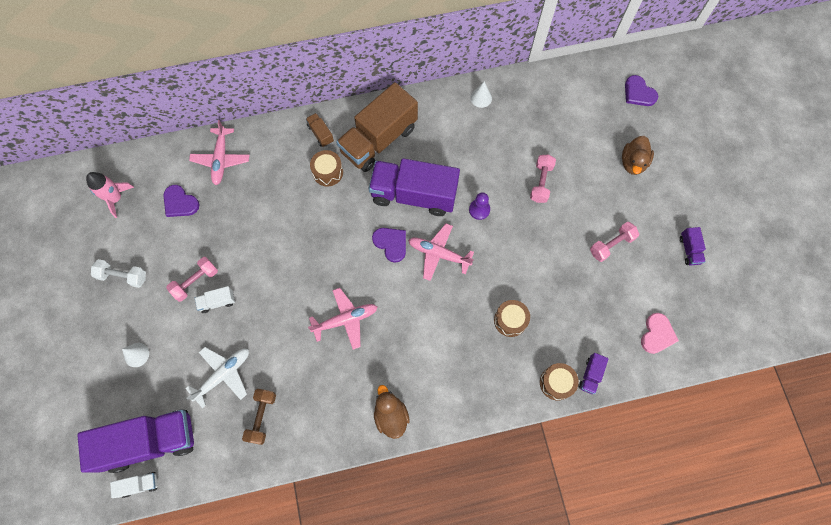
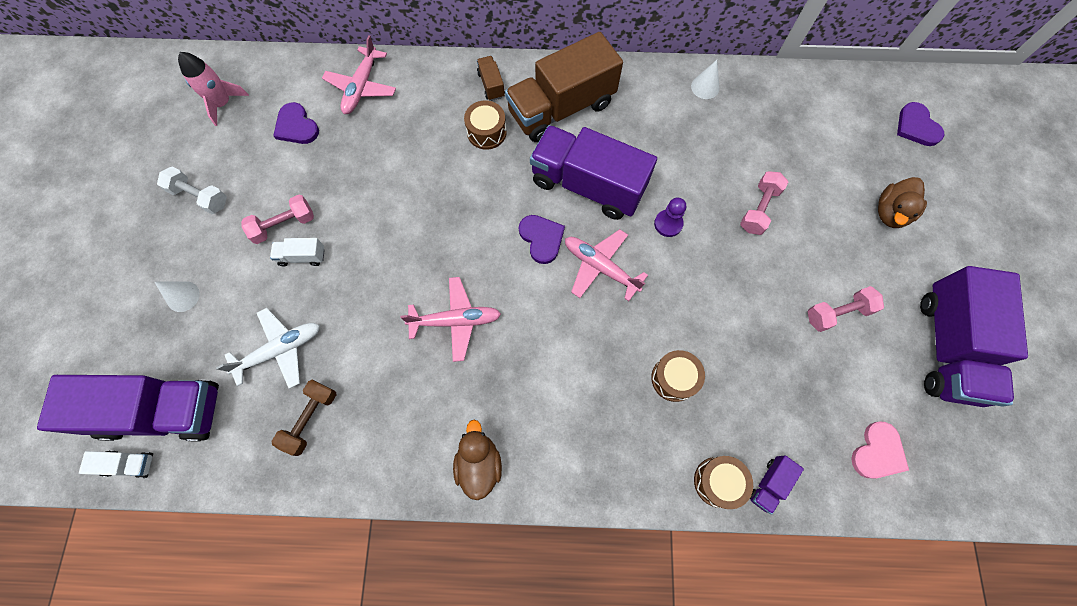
camera: 15 degrees right, 0 degrees up
purple truck [680,227,706,265] -> purple truck [920,266,1028,407], size x2.44

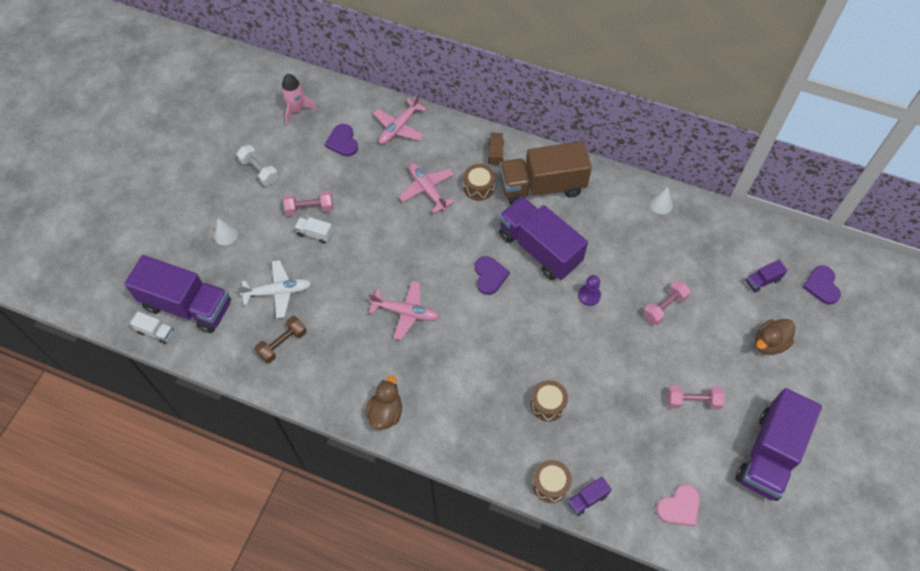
camera: 20 degrees right, 10 degrees down
pink plane [565,229,648,301] -> pink plane moved to [399,163,455,213]
none -> purple truck [745,260,788,293]

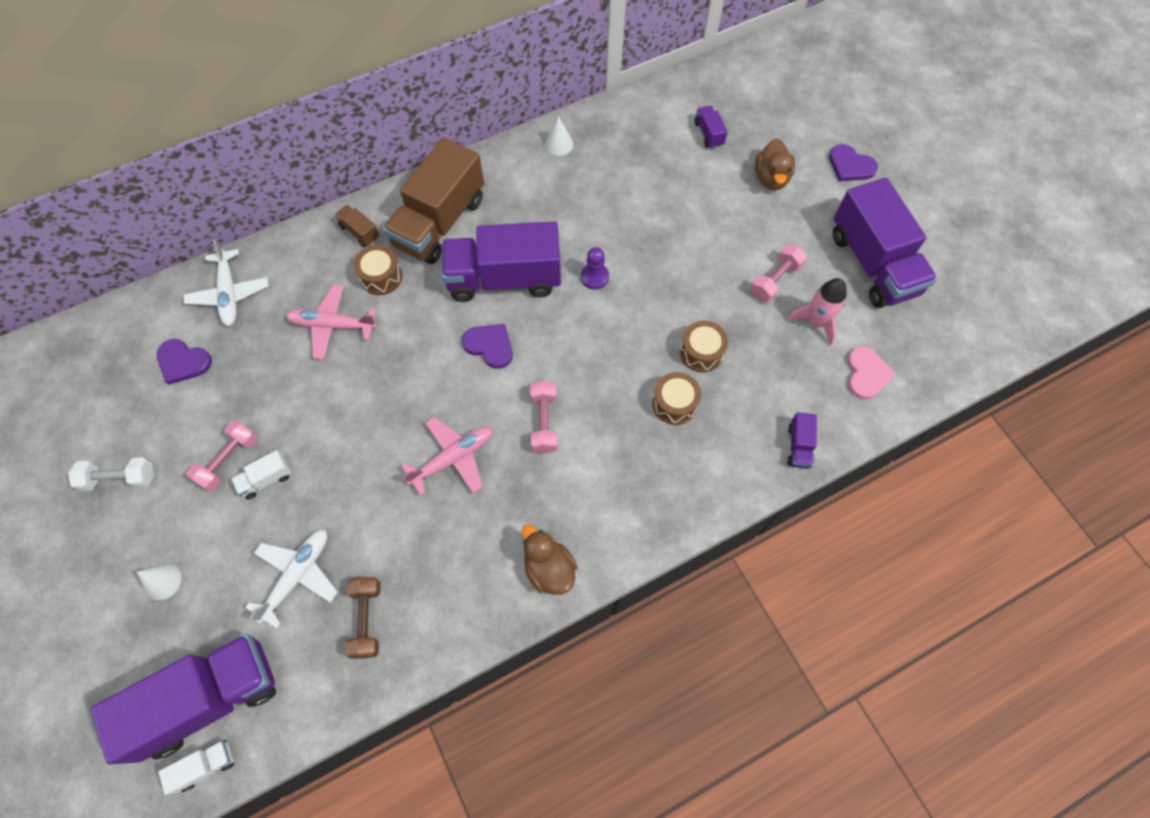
camera: 50 degrees left, 5 degrees up
pink rocket [281,74,317,125] -> pink rocket moved to [787,278,847,346]
pink plane [373,94,427,144] -> white plane [183,240,269,326]
brown drum [532,460,572,503] -> brown drum moved to [680,321,728,372]
pink dumbbell [643,280,691,325] -> pink dumbbell moved to [530,381,558,453]
purple truck [745,260,788,293] -> purple truck turned 150 degrees clockwise [694,106,728,149]
purple heart [802,265,841,305] -> purple heart moved to [829,144,878,181]

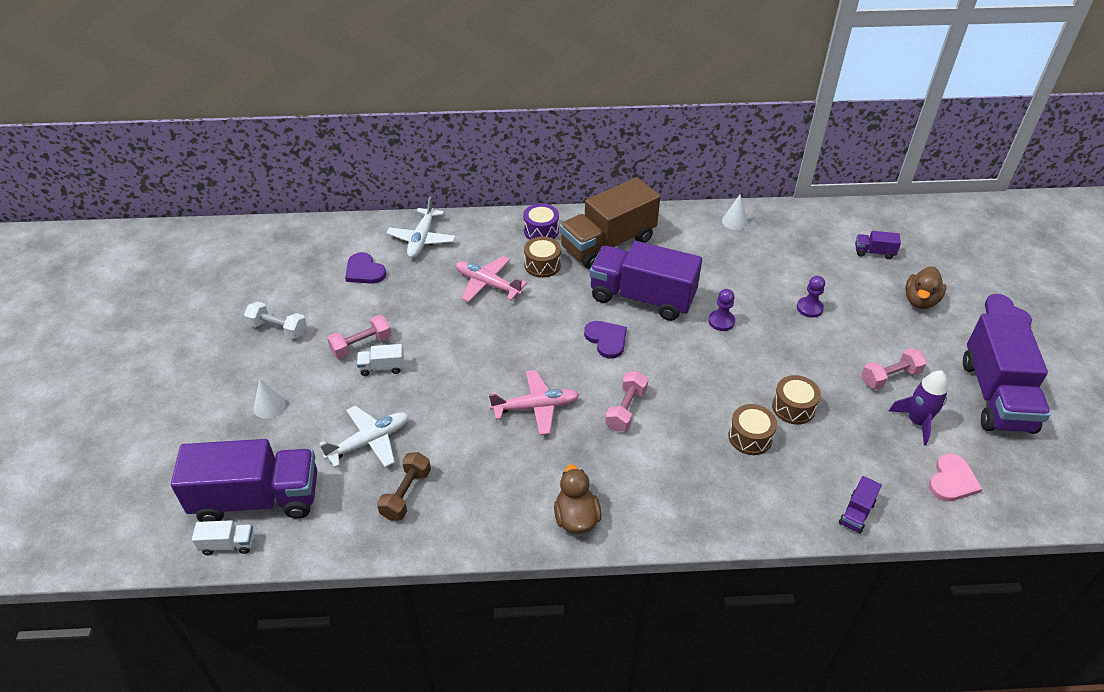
camera: 25 degrees right, 20 degrees down
brown truck [335,205,379,247] -> purple drum [523,203,559,240]
purple truck [694,106,728,149] -> purple truck turned 90 degrees counterclockwise [855,231,901,259]
pink rocket [787,278,847,346] -> purple rocket [889,370,948,445]
none -> purple pawn [797,276,825,318]

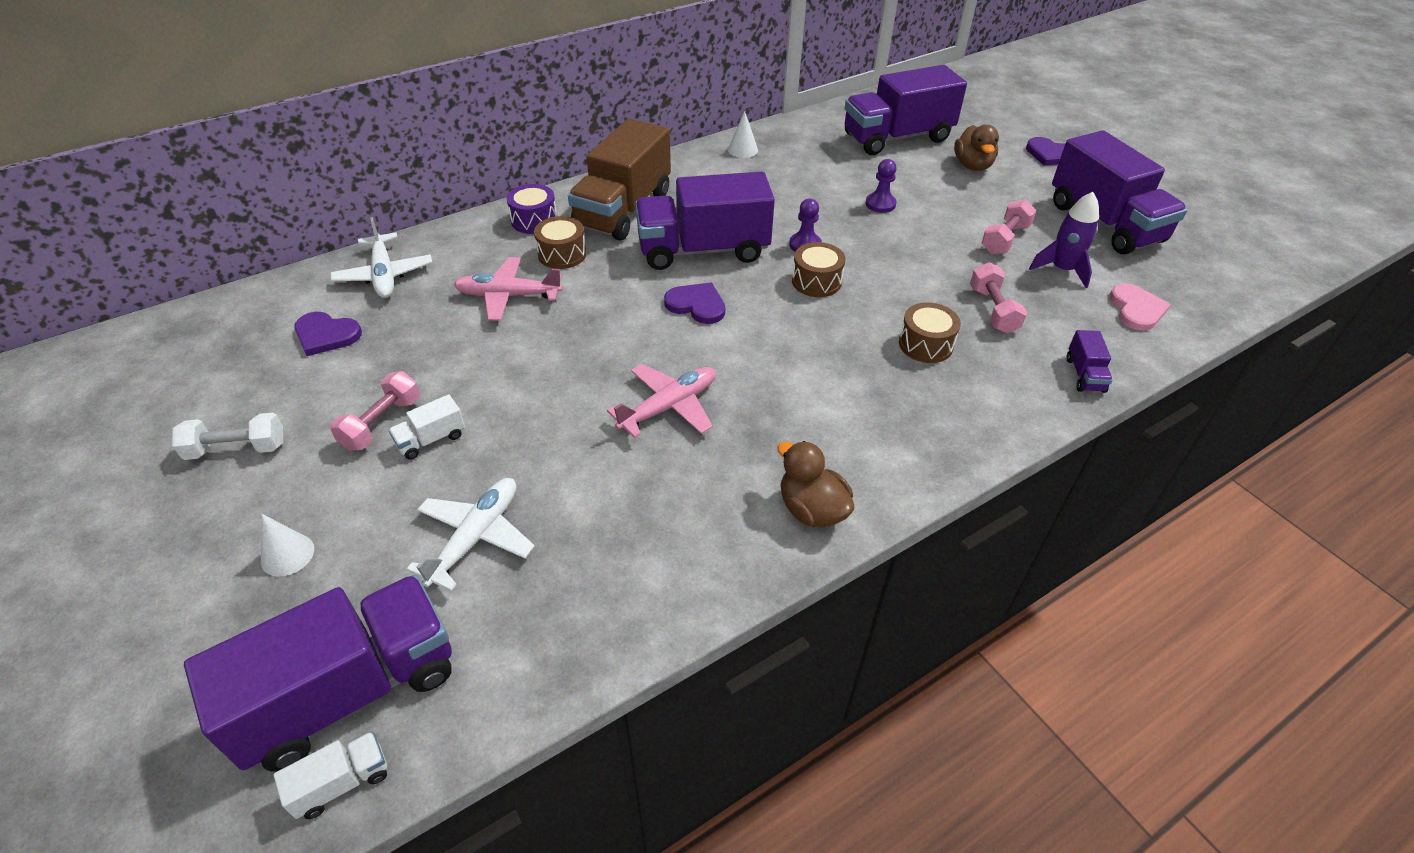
camera: 30 degrees left, 0 degrees up
brown dumbbell [377,452,431,521] -> none
pink dumbbell [605,371,648,431] -> pink dumbbell moved to [970,262,1027,333]
brown drum [772,375,821,425] -> brown drum moved to [792,242,846,297]
purple truck [855,231,901,259] -> purple truck [844,65,967,155], size x2.44

